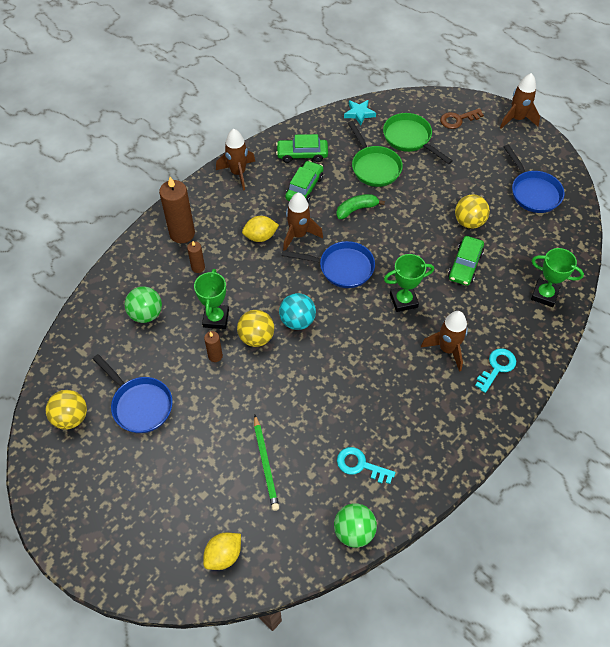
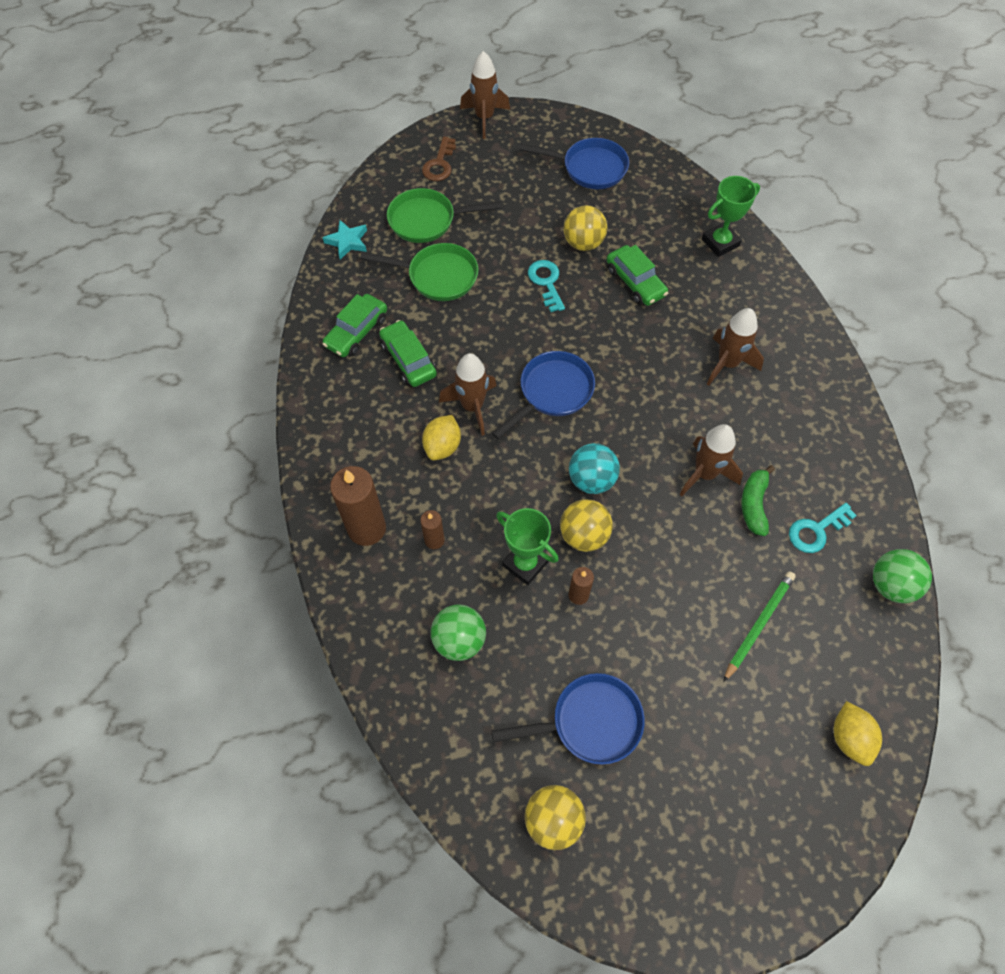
camera: 55 degrees left, 5 degrees up
brown rocket [216,129,255,191] -> brown rocket moved to [680,424,743,496]
green pencil [254,415,279,511] -> green pencil turned 75 degrees counterclockwise [723,571,796,682]
green banana [336,194,385,219] -> green banana moved to [741,465,775,536]
green trophy [384,254,434,312] -> none
turquoise key [475,348,516,393] -> turquoise key moved to [528,260,565,312]

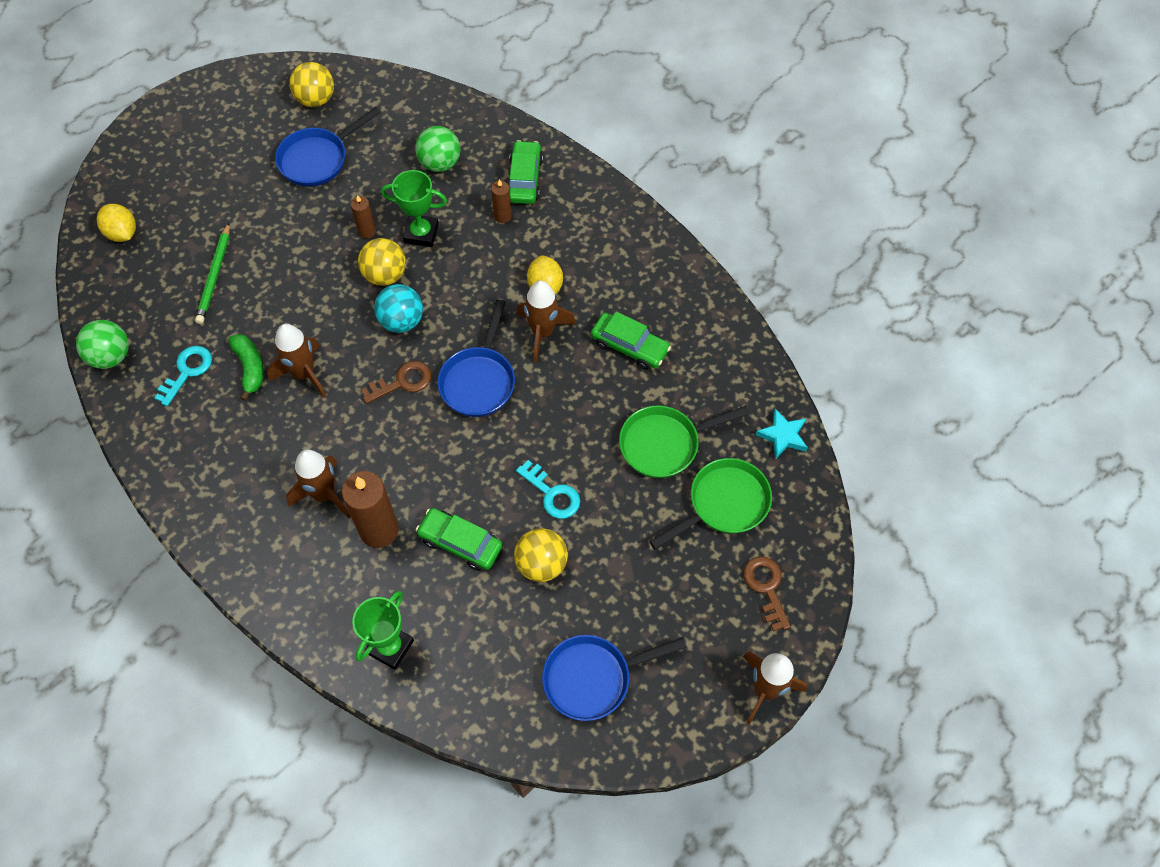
camera: 150 degrees right, 0 degrees up
green car [322,294,387,357] -> green car moved to [508,140,543,204]
brown candle [330,466,386,546] -> brown candle moved to [342,471,399,548]
none -> brown key [361,361,432,404]

